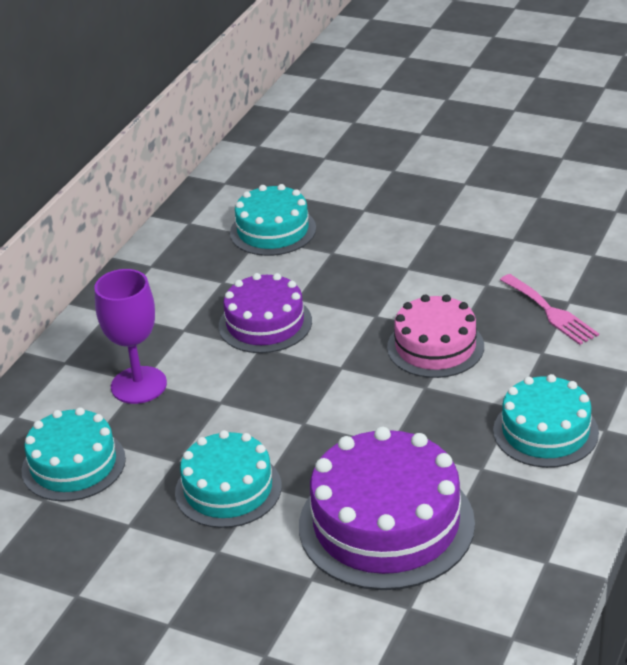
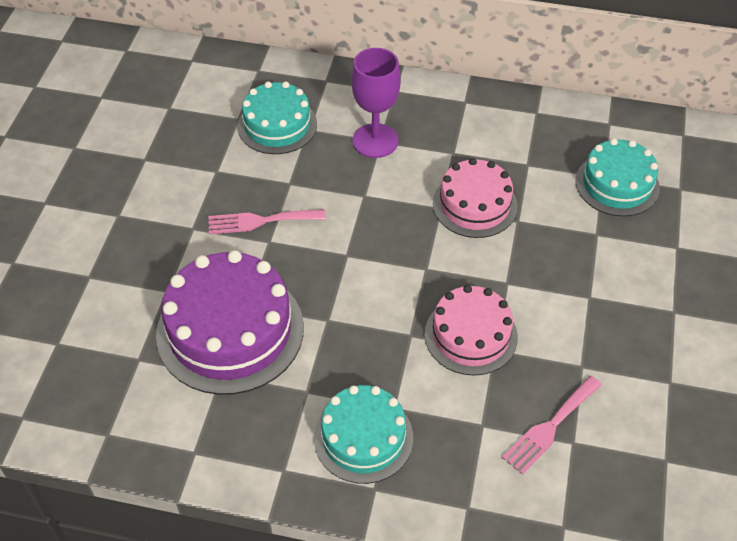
camera: 75 degrees right, 15 degrees up
turquoise cake [175,430,282,528] -> pink fork [208,209,325,234]
purple cake [219,273,312,353] -> pink cake [433,158,518,238]

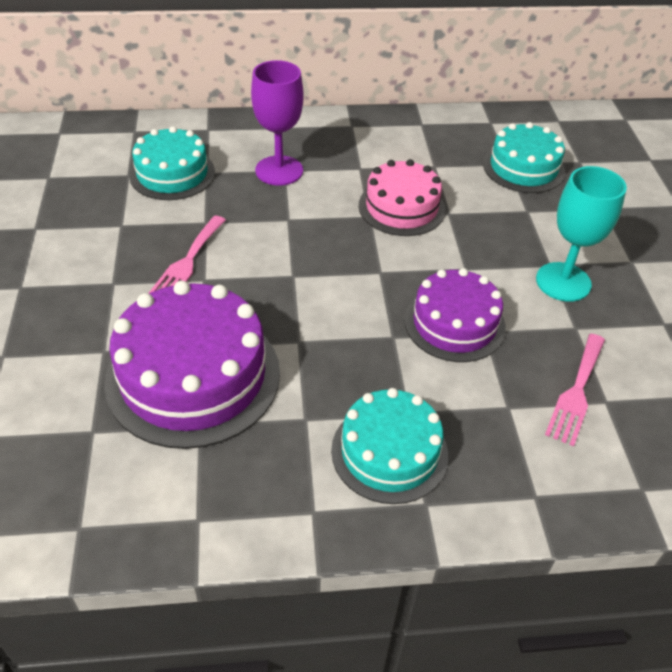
camera: 20 degrees left, 5 degrees down
pink fork [208,209,325,234] -> pink fork turned 45 degrees counterclockwise [148,216,226,294]
pink cake [425,285,518,376] -> purple cake [404,268,506,362]
none -> turquoise goblet [536,166,627,302]

